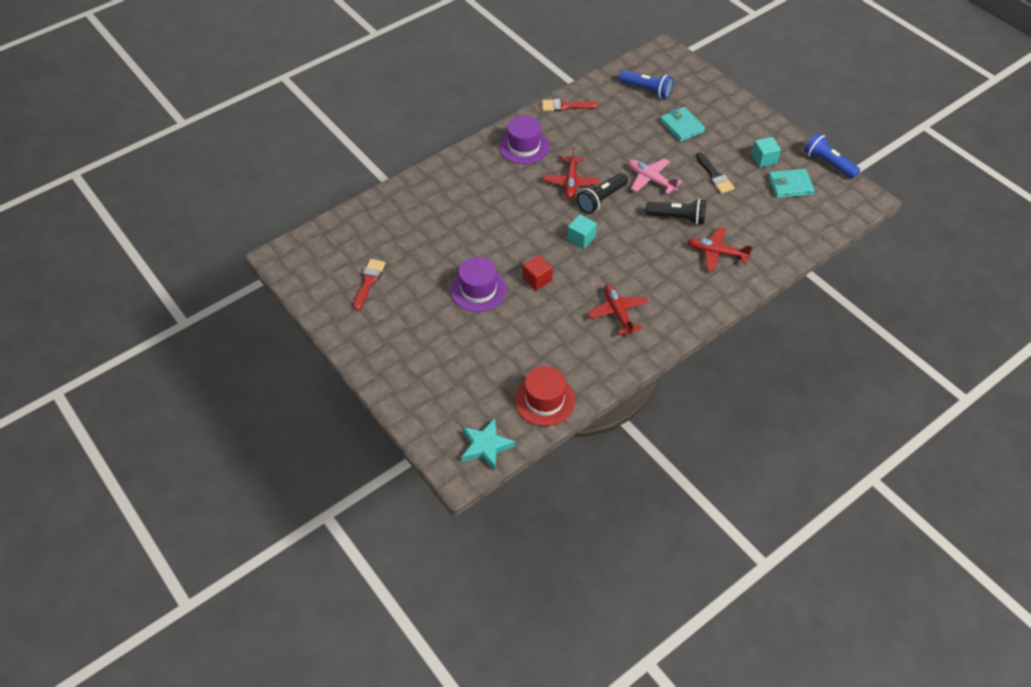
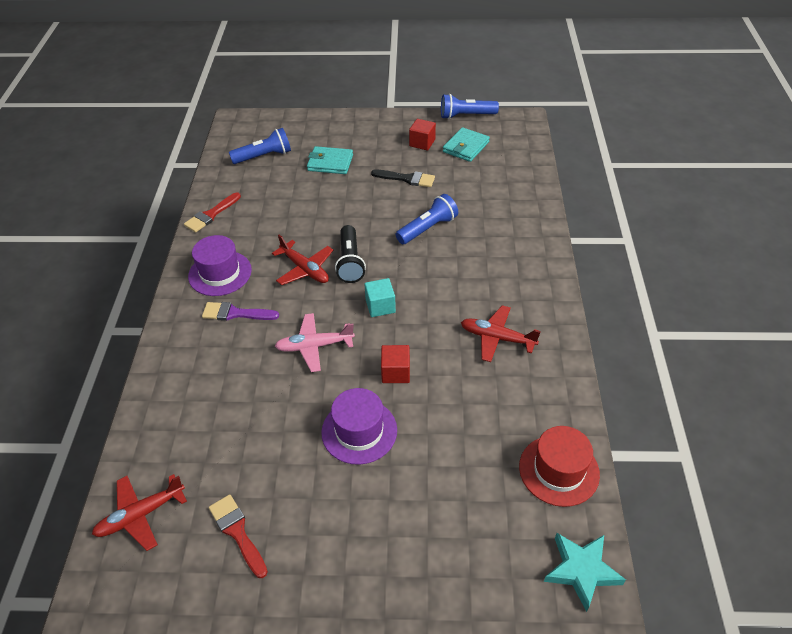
camera: 50 degrees left, 5 degrees down
pink plane [628,158,682,194] -> pink plane moved to [275,313,355,372]
black flashlight [646,199,706,225] -> blue flashlight [396,194,458,244]
red plane [688,227,753,271] -> red plane moved to [92,474,187,551]
turquoise cube [752,137,781,167] -> red cube [409,119,436,151]
none -> purple brush [202,302,279,321]

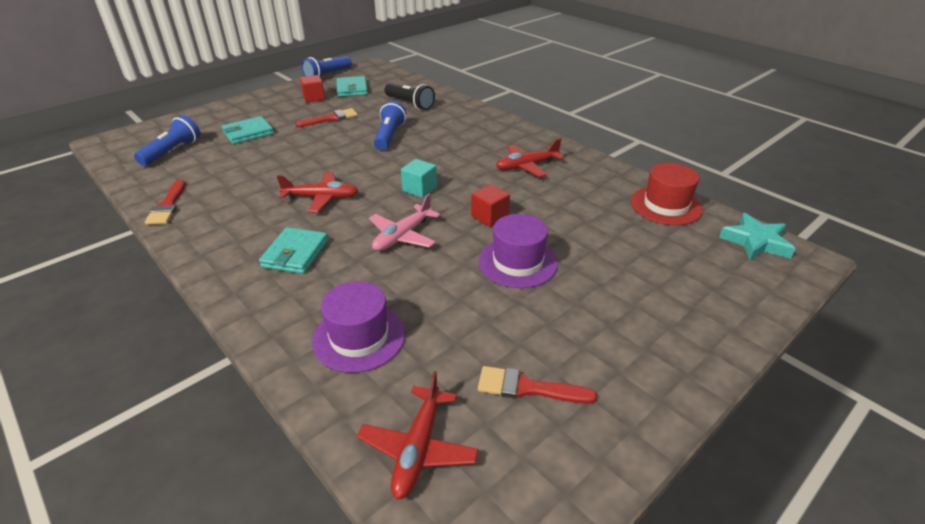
camera: 45 degrees left, 10 degrees down
purple hat [188,235,252,296] -> purple hat moved to [312,281,405,373]
purple brush [202,302,279,321] -> turquoise wallet [259,227,328,274]
black flashlight [335,225,366,283] -> black flashlight moved to [384,83,435,110]
black brush [371,169,435,187] -> red brush [295,108,358,127]

